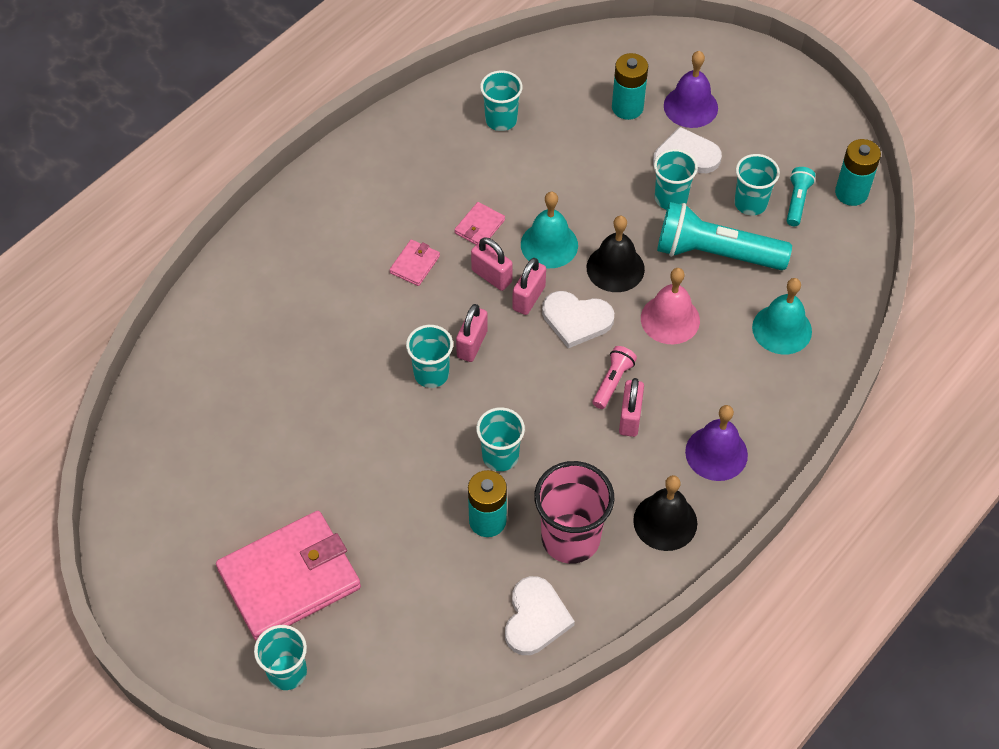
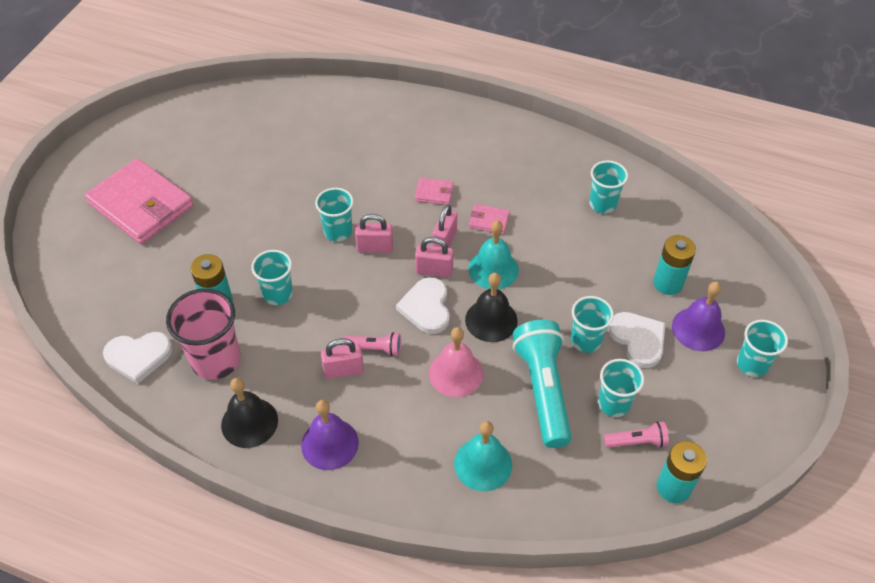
camera: 70 degrees right, 5 degrees down
turquoise cup [254,625,307,690] -> turquoise cup moved to [737,320,788,377]
turquoise flashlight [787,167,815,226] -> pink flashlight [604,422,669,448]

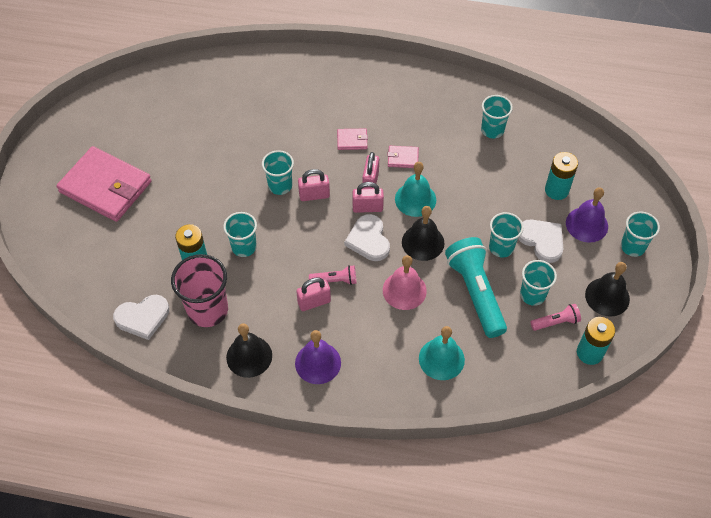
camera: 10 degrees left, 5 degrees up
none -> black bell [585,262,630,317]

